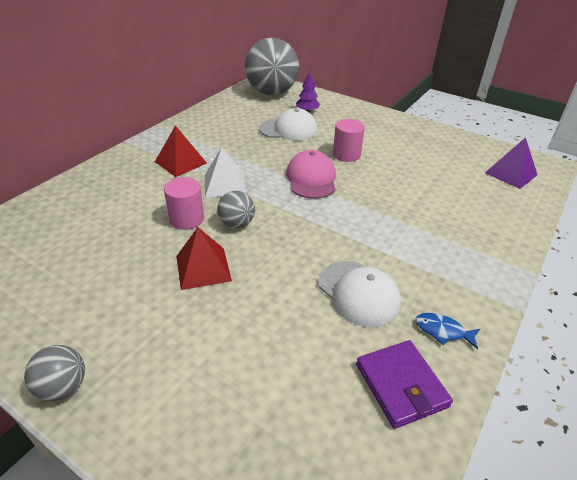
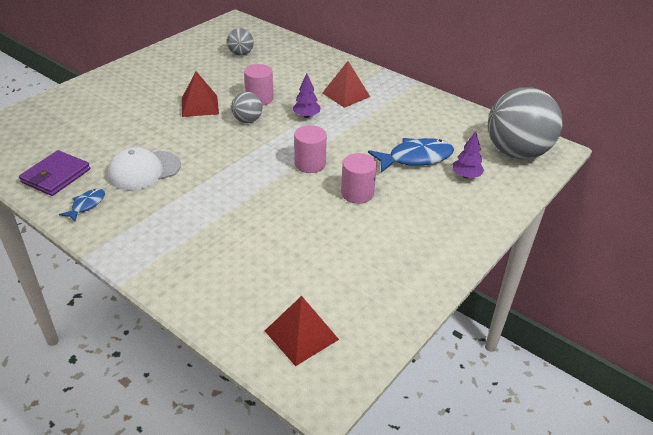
camera: 95 degrees right, 0 degrees up
grey ball [24,345,85,401] -> grey ball moved to [227,28,254,56]
white pyramid [205,147,246,198] -> purple tree [292,73,320,118]
white cap [259,108,318,141] -> blue fish [368,138,454,173]
pink cap [286,150,336,199] -> pink cylinder [294,125,327,173]
purple wallet [356,340,453,429] -> purple wallet turned 45 degrees counterclockwise [19,150,90,196]
purple pyramid [485,137,537,189] -> red pyramid [265,296,339,366]

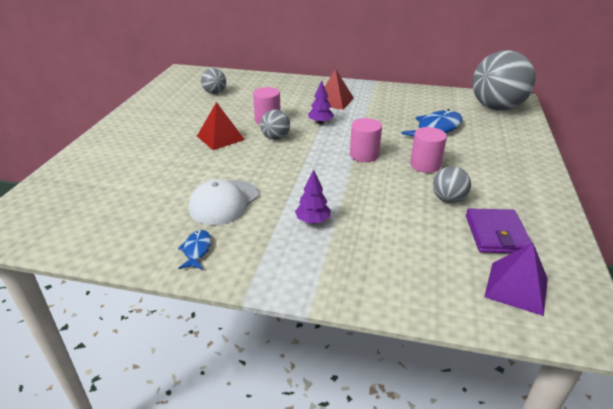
camera: 25 degrees left, 5 degrees down
purple wallet [19,150,90,196] -> purple wallet moved to [466,208,532,253]
red pyramid [265,296,339,366] -> purple pyramid [484,243,548,316]
purple tree [452,131,484,178] -> purple tree moved to [295,169,331,224]
none -> grey ball [433,166,471,203]

